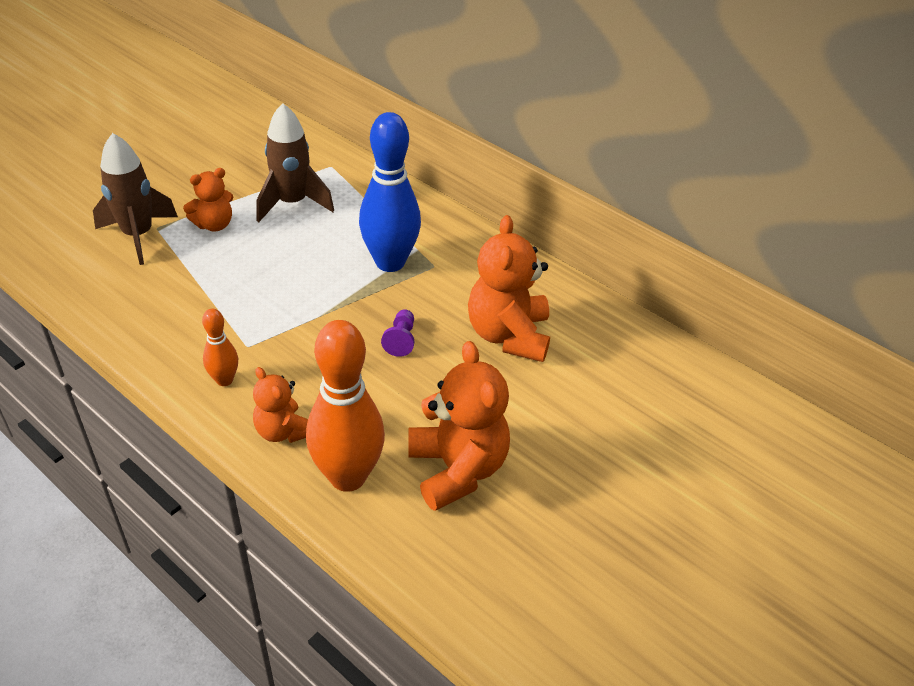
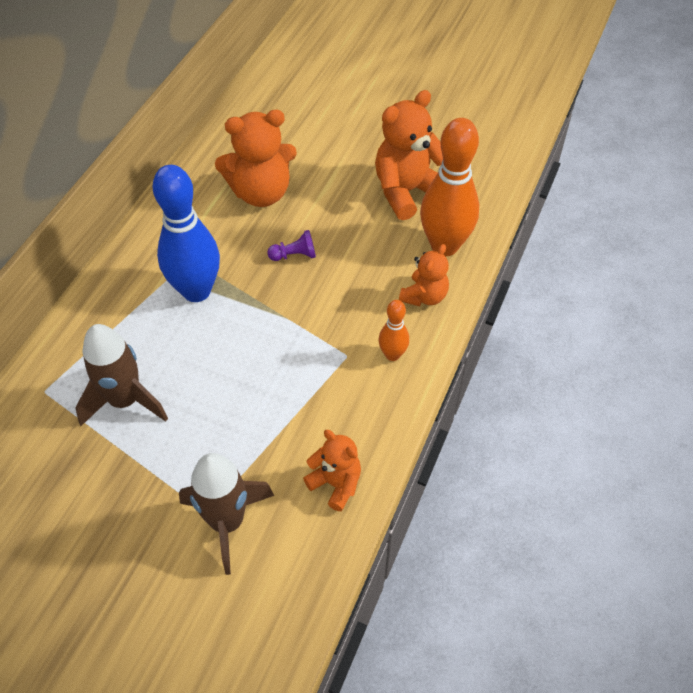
camera: 105 degrees left, 10 degrees up
orange teddy bear [183,168,233,231] -> orange teddy bear moved to [303,430,361,511]

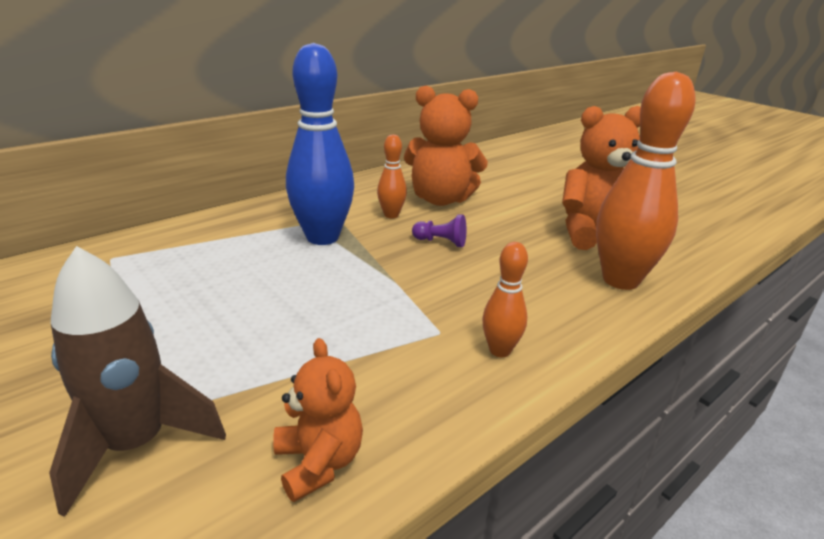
camera: 25 degrees right, 25 degrees down
brown rocket [75,324,168,426] -> none
orange teddy bear [399,244,449,307] -> none
none -> orange bowling pin [377,134,407,218]

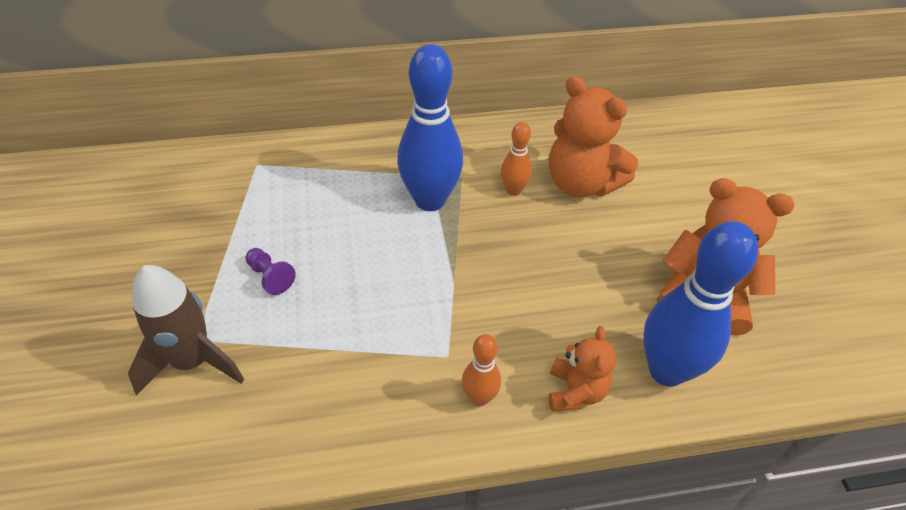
camera: 30 degrees right, 20 degrees up
orange teddy bear [273,338,363,502] -> orange teddy bear moved to [549,326,616,412]
purple pawn [412,215,466,247] -> purple pawn moved to [245,248,296,295]
orange bowling pin [596,72,696,290] -> blue bowling pin [643,221,758,386]

